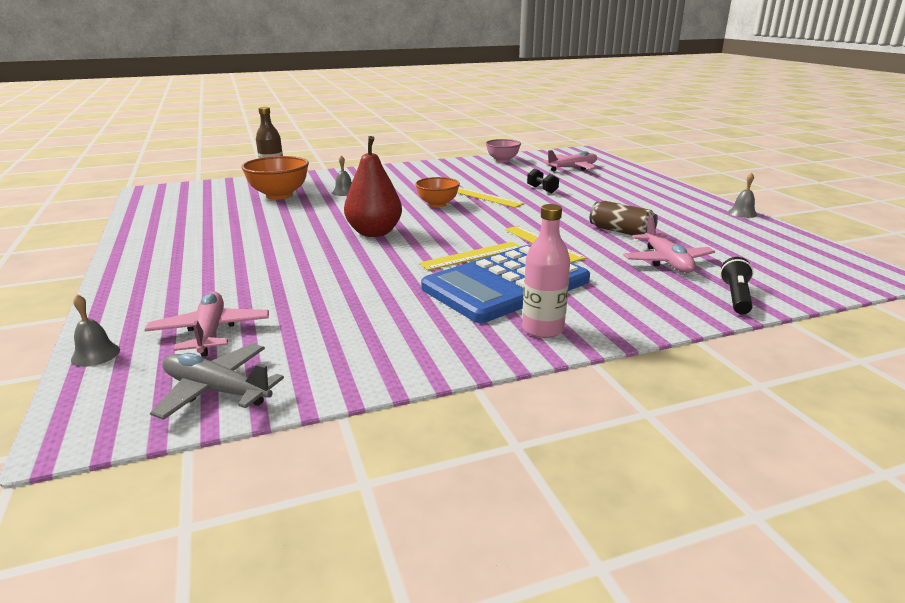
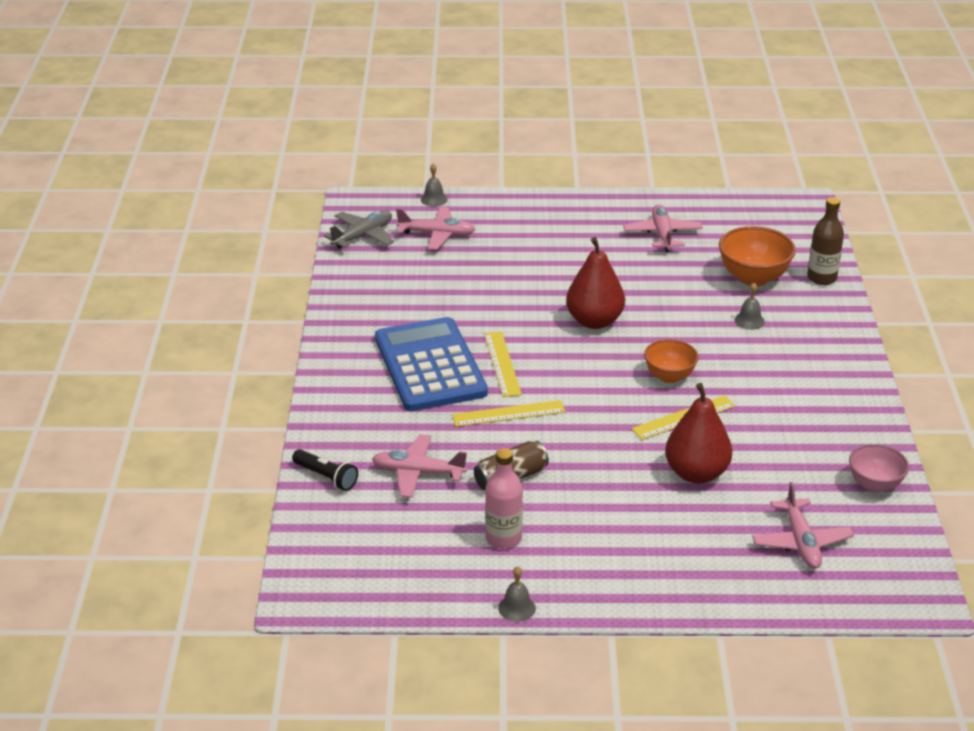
camera: 110 degrees right, 10 degrees up
pink bottle [522,204,570,338] -> pink bottle moved to [485,448,523,549]
black dumbbell [527,169,559,193] -> red pear [665,383,732,484]
none -> pink plane [623,204,703,252]

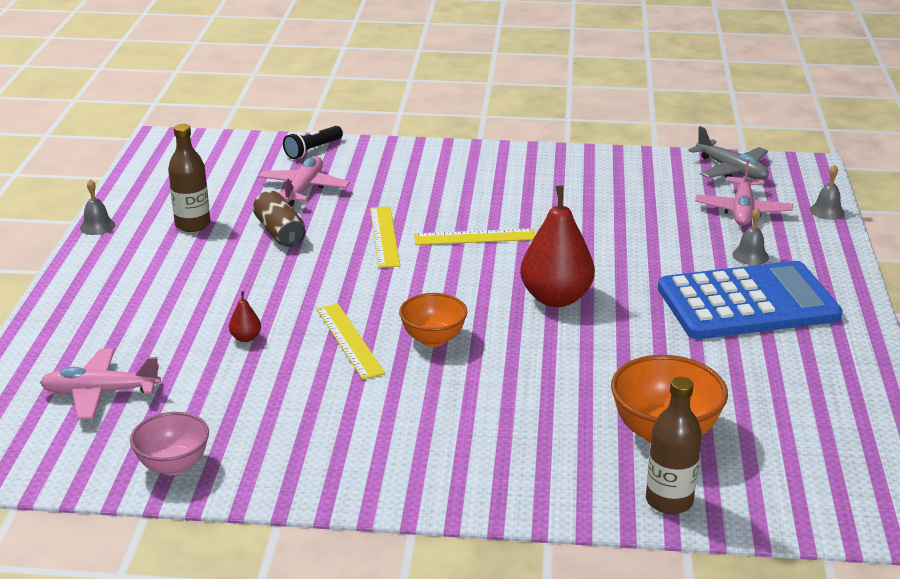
camera: 95 degrees right, 5 degrees down
blue calculator [375,317,488,411] -> blue calculator moved to [658,261,843,339]
pink bottle [485,448,523,549] -> brown bottle [168,124,210,232]
pink plane [623,204,703,252] -> none
red pear [665,383,732,484] -> red pear [229,291,261,342], size x0.42
grey bell [734,283,765,330] -> grey bell moved to [732,208,769,265]

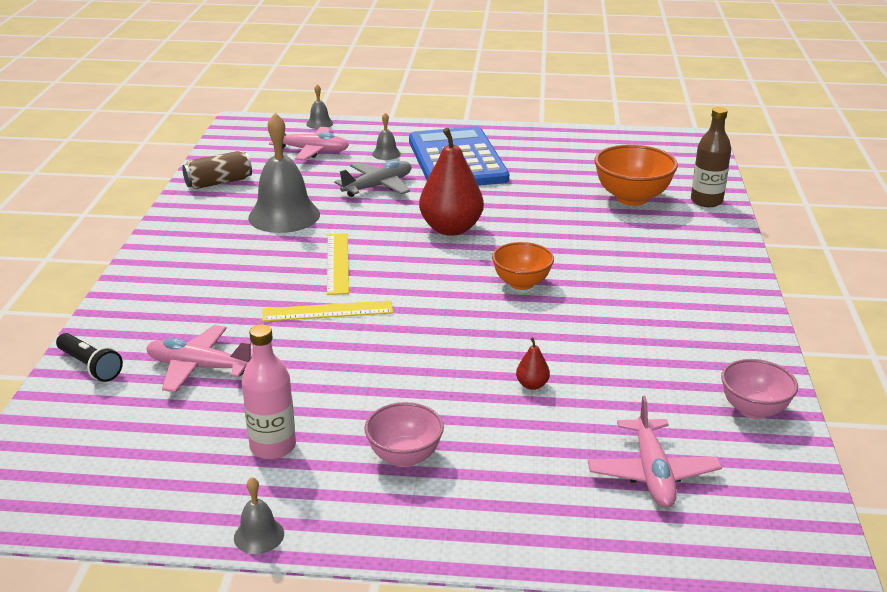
camera: 90 degrees left, 0 degrees up
brown bottle [168,124,210,232] -> pink bottle [242,324,296,459]
brown can [253,191,306,247] -> brown can moved to [182,151,252,189]
yellow ruler [317,304,385,380] -> none
grey plane [688,126,769,180] -> grey plane moved to [334,161,411,197]
none -> grey bell [248,113,320,233]
none -> pink bowl [364,402,444,467]

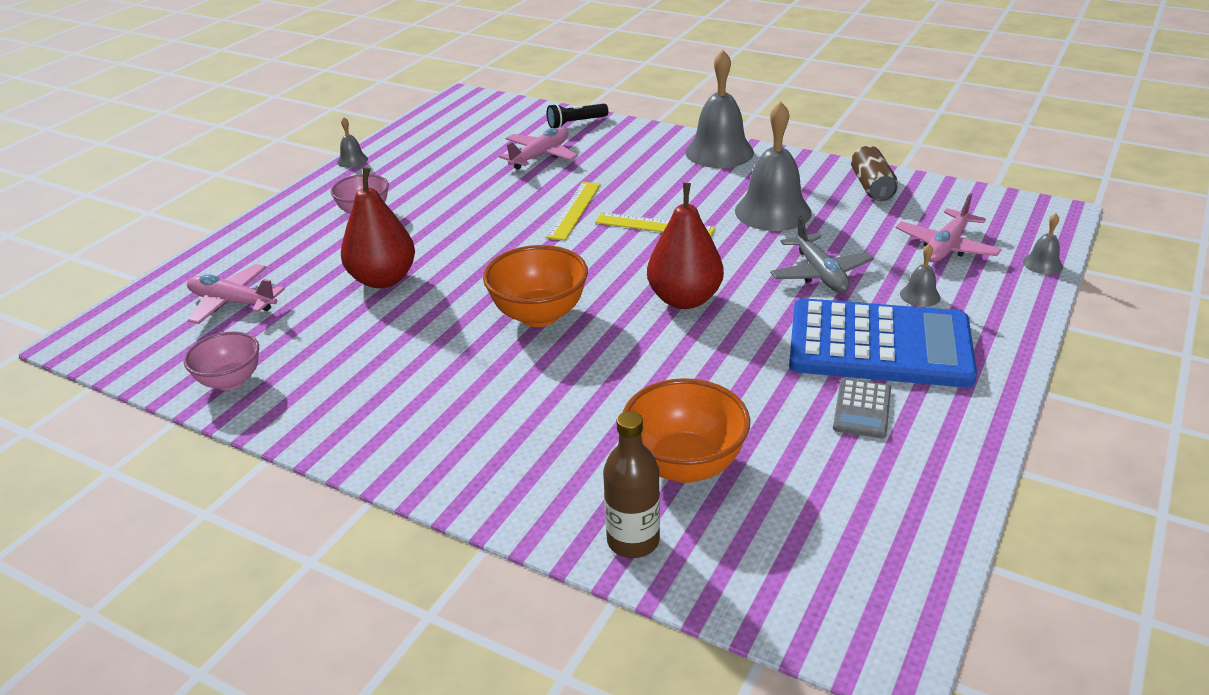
camera: 115 degrees right, 5 degrees up
pink bottle [242,324,296,459] -> none
orange bowl [492,242,554,290] -> orange bowl [483,245,588,327], size x1.52
red pear [516,337,550,390] -> red pear [341,167,415,288], size x2.41
none -> grey bell [685,50,754,168]
none -> grey calculator [833,378,891,438]

